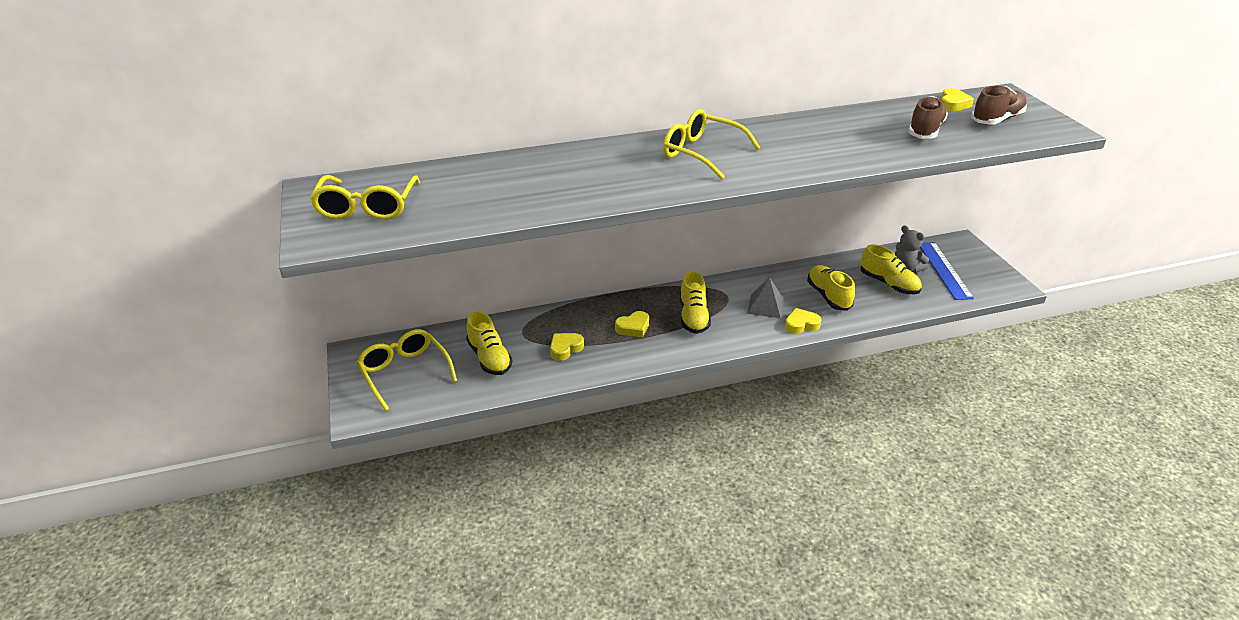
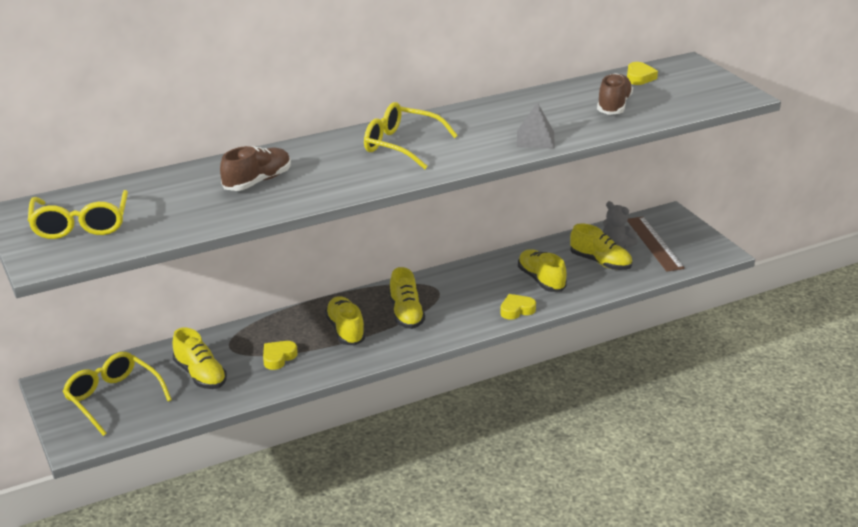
camera: 10 degrees left, 5 degrees down
yellow heart [615,311,649,338] -> yellow shoe [325,296,366,345]
grey pyramid [747,277,784,318] -> grey pyramid moved to [517,102,555,148]
blue ruler [920,242,974,300] -> brown ruler [627,217,685,272]
brown shoe [971,86,1027,125] -> brown shoe moved to [220,146,291,191]

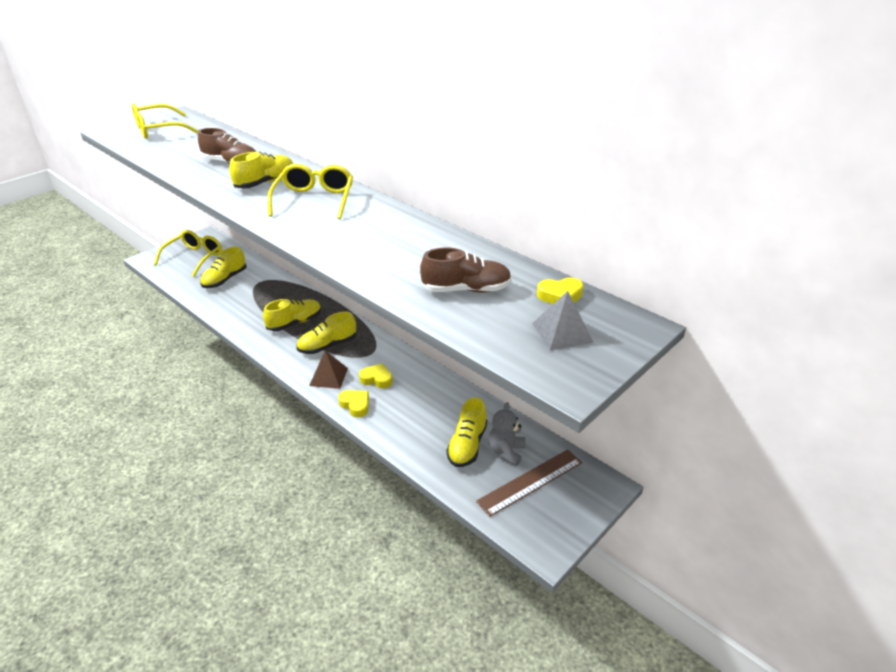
camera: 70 degrees right, 5 degrees up
yellow heart [263,341,298,370] -> yellow heart moved to [359,363,393,388]
grey pyramid [517,102,555,148] -> grey pyramid moved to [532,291,594,350]
yellow shoe [518,249,567,292] -> yellow shoe moved to [230,152,293,188]
none -> brown pyramid [309,351,348,389]

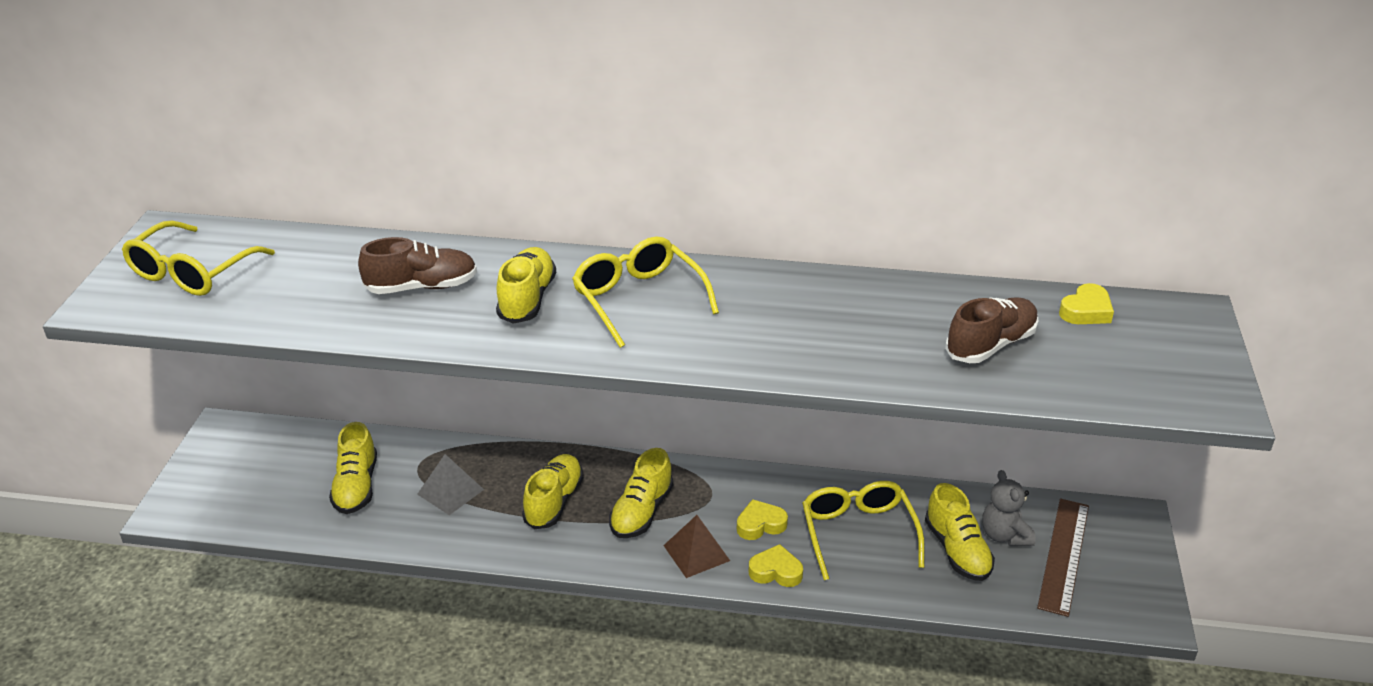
camera: 35 degrees left, 0 degrees up
yellow glasses [154,230,222,277] -> yellow glasses moved to [802,481,925,580]
grey pyramid [532,291,594,350] -> grey pyramid moved to [417,454,484,515]

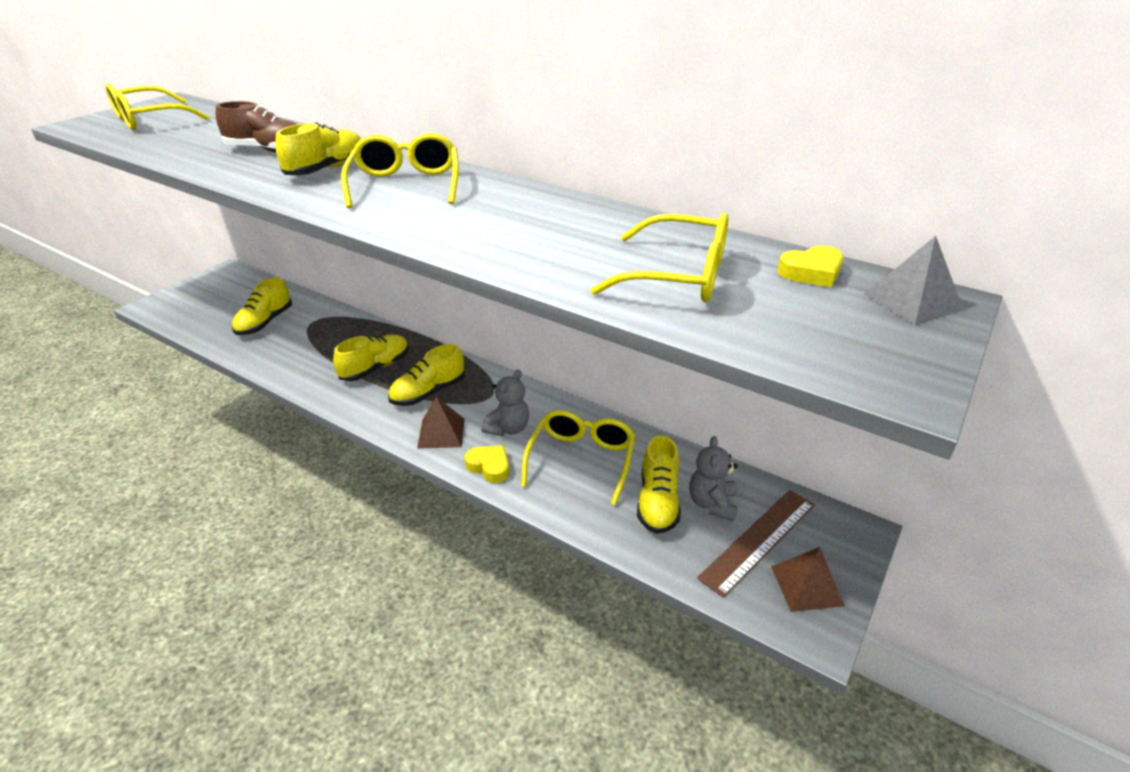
camera: 25 degrees right, 0 degrees up
grey pyramid [417,454,484,515] -> grey pyramid moved to [864,236,964,325]
yellow heart [737,499,788,540] -> grey teddy bear [481,369,529,436]
brown shoe [945,297,1039,363] -> yellow glasses [591,213,728,302]
none -> brown pyramid [771,547,844,612]

